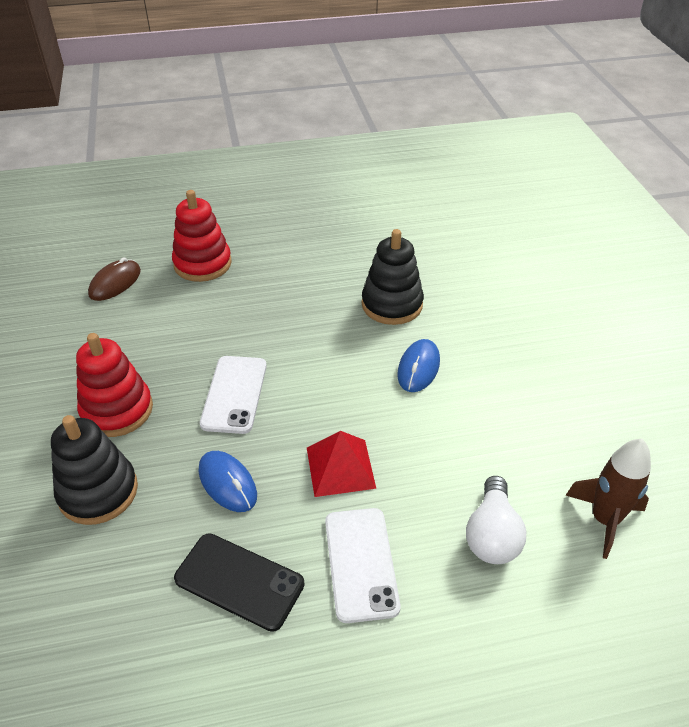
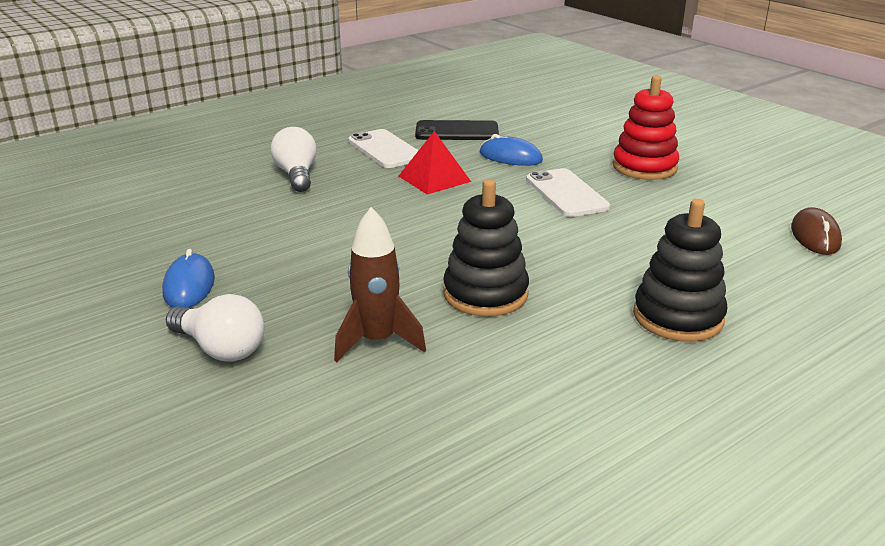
camera: 155 degrees right, 15 degrees down
black stacking toy [51,415,138,525] -> black stacking toy moved to [633,199,728,342]
red stacking toy [172,190,232,282] -> none
blue mouse [397,339,440,392] -> blue mouse moved to [162,249,215,308]
brown rocket [565,439,651,559] -> brown rocket moved to [334,207,426,362]
none -> white light bulb [166,294,264,362]

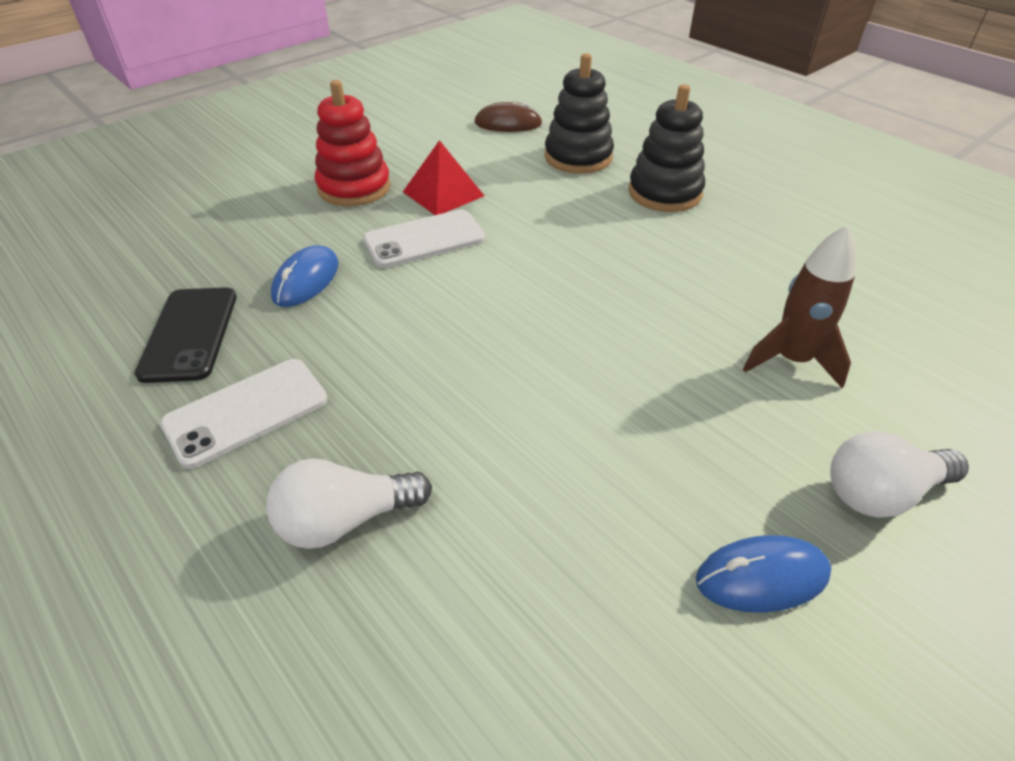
camera: 95 degrees left, 15 degrees up
white light bulb [166,294,264,362] -> white light bulb turned 135 degrees counterclockwise [830,431,969,518]
red pyramid [399,131,471,194] -> red pyramid moved to [403,140,484,215]
black stacking toy [443,179,529,317] -> black stacking toy moved to [544,53,614,174]

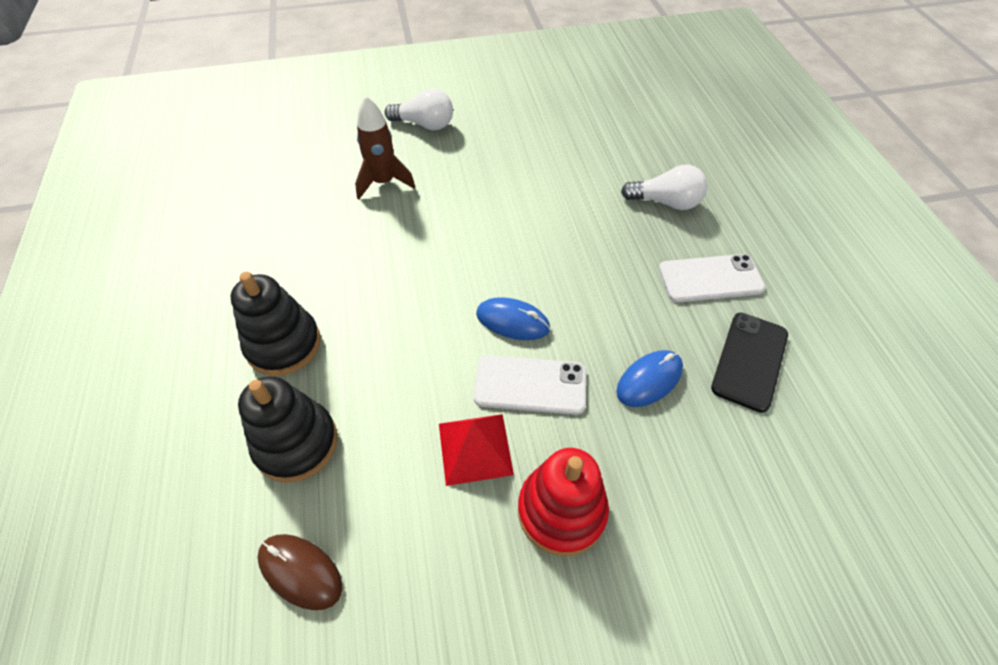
camera: 150 degrees left, 10 degrees up
blue mouse [696,535,832,613] -> blue mouse moved to [476,297,550,340]

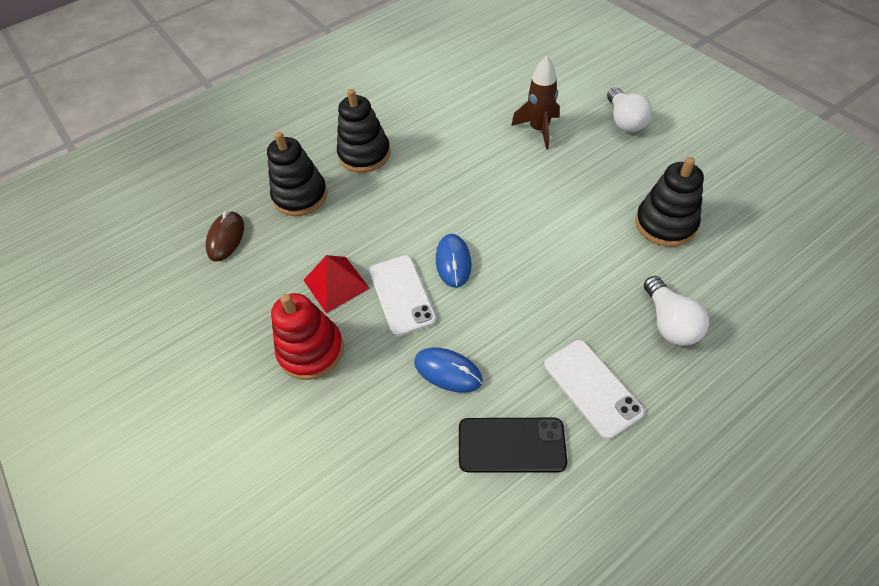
camera: 70 degrees right, 0 degrees up
none -> black stacking toy [635,157,704,247]

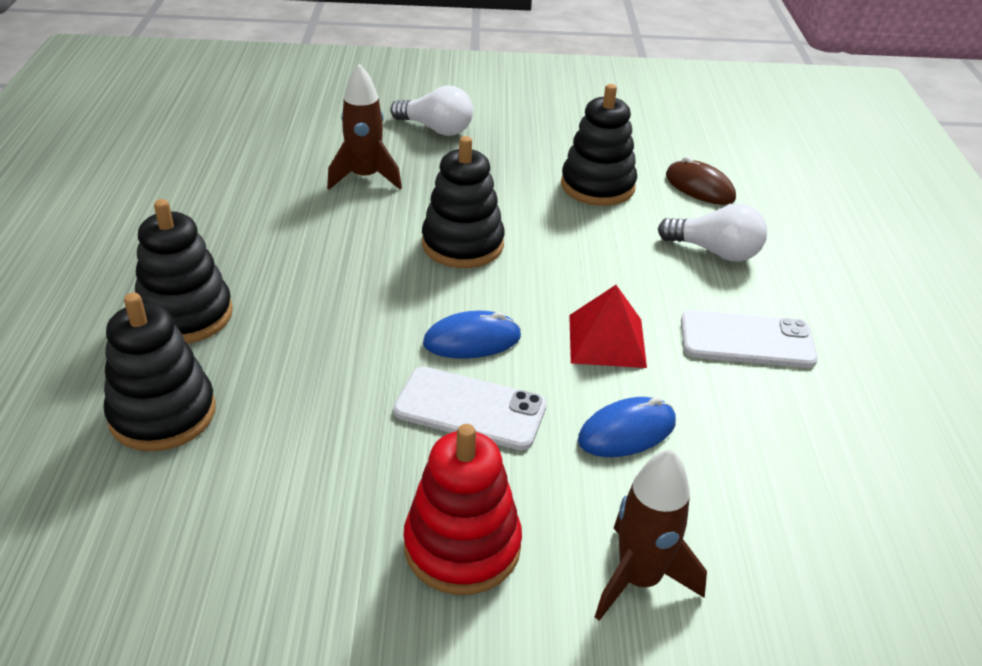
camera: 60 degrees left, 15 degrees down
brown mouse [206,211,244,262] -> brown mouse moved to [666,157,736,205]
red pyramid [304,255,370,313] -> red pyramid moved to [569,285,647,368]
blue mouse [436,234,472,288] -> blue mouse turned 45 degrees counterclockwise [423,311,521,359]
black phone [459,418,567,472] -> none
none -> black stacking toy [422,136,505,268]
none -> brown rocket [595,449,707,621]

